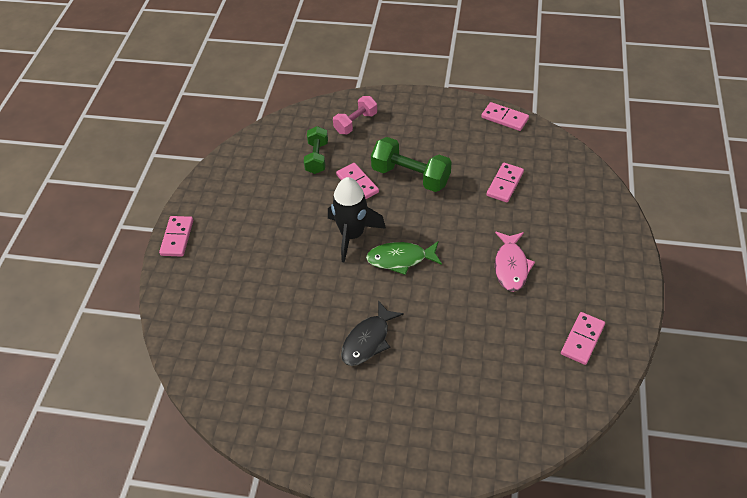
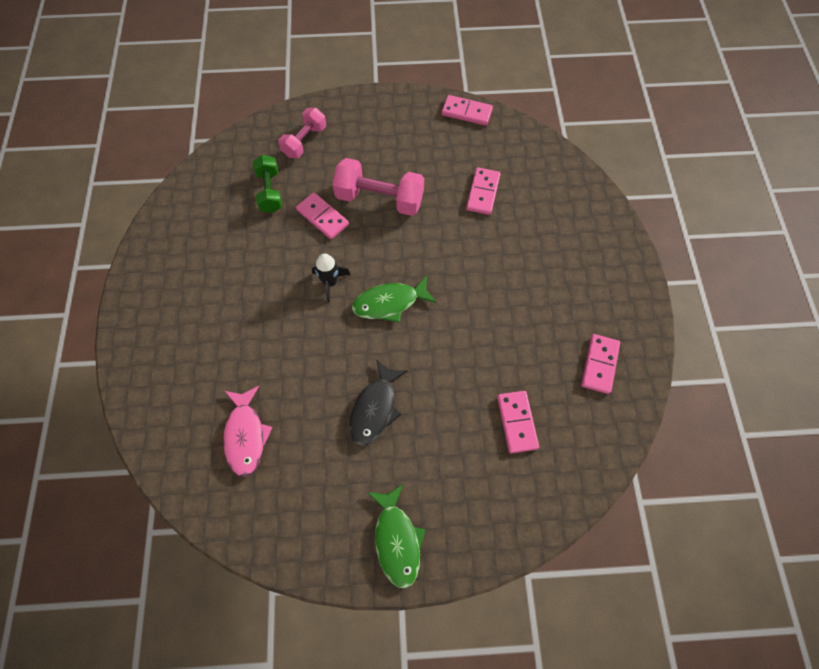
camera: 15 degrees left, 15 degrees up
pink domino [159,216,193,257] -> pink domino moved to [497,391,539,453]
black rocket [328,177,386,263] -> black rocket [312,253,350,303], size x0.57
green dumbbell [371,137,452,192] -> pink dumbbell [333,158,424,216]
pink fish [495,231,535,292] -> pink fish moved to [223,386,273,477]
none -> green fish [368,484,425,588]

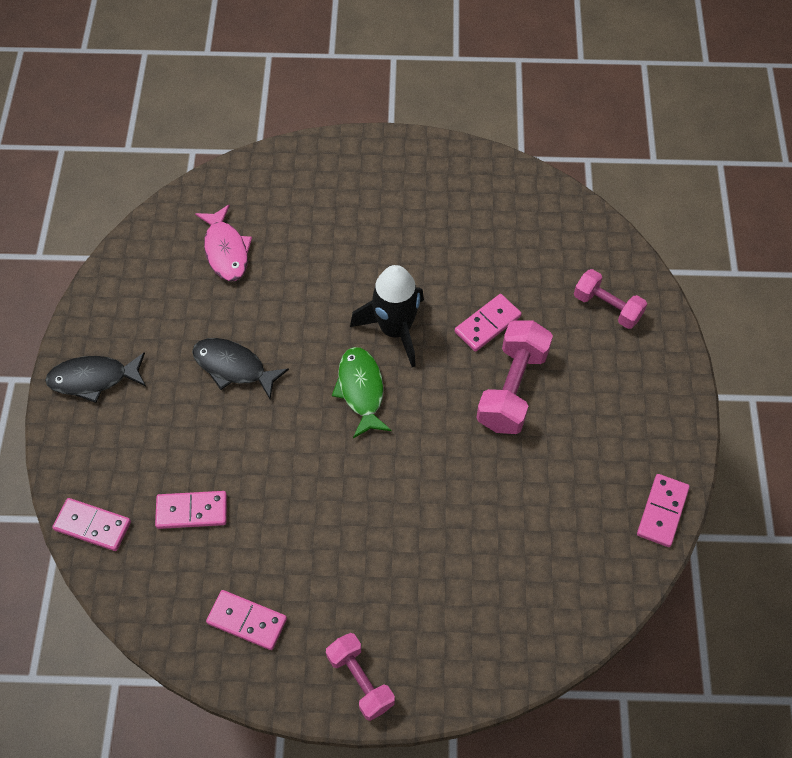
camera: 95 degrees right, 5 degrees down
pink fish [223,386,273,477] -> pink fish turned 105 degrees counterclockwise [195,205,252,281]
green dumbbell [252,155,283,213] -> none
black rocket [312,253,350,303] -> black rocket [350,265,424,367], size x1.76
green fish [368,484,425,588] -> black fish [45,352,146,403]
pink domino [466,167,501,215] -> pink domino moved to [52,498,131,551]
none -> pink dumbbell [326,633,395,721]

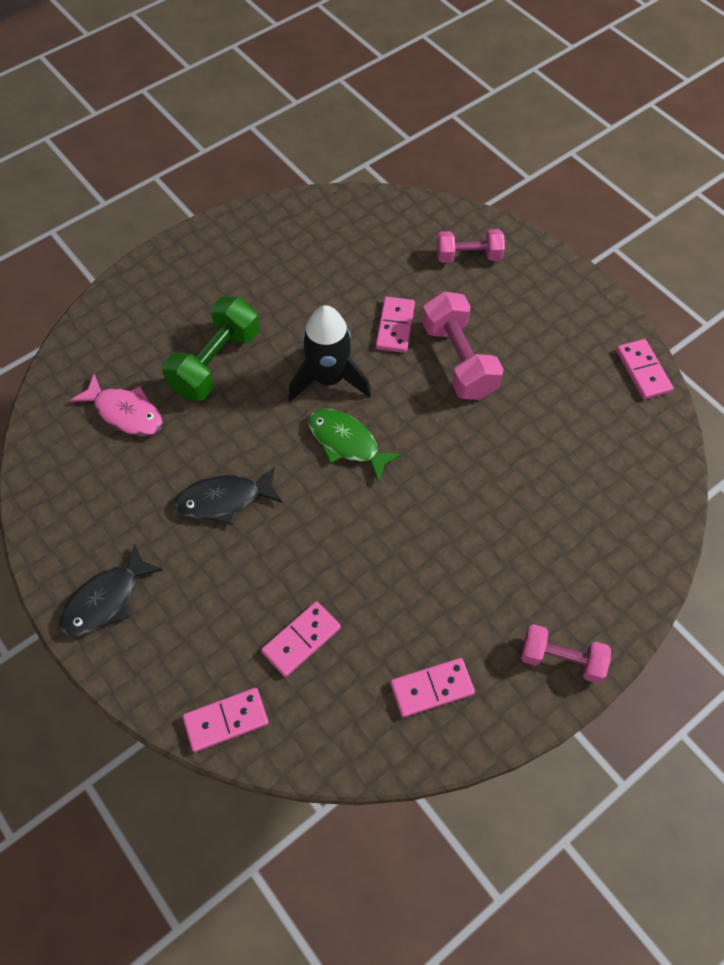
camera: 40 degrees left, 0 degrees up
none -> green dumbbell [162,297,260,401]

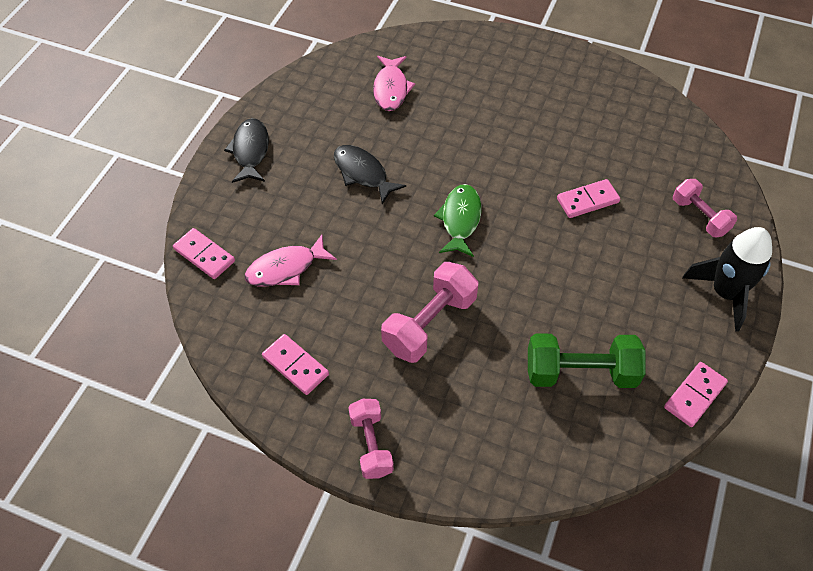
camera: 60 degrees right, 5 degrees down
black fish [59,544,162,637] -> black fish turned 75 degrees clockwise [224,118,269,183]
green dumbbell [162,297,260,401] -> green dumbbell moved to [528,333,646,388]
pink domino [261,601,341,677] -> pink fish [245,235,337,287]
black rocket [288,305,371,402] -> black rocket moved to [682,227,772,332]
pink dumbbell [422,291,504,400] -> pink dumbbell moved to [381,262,478,363]

